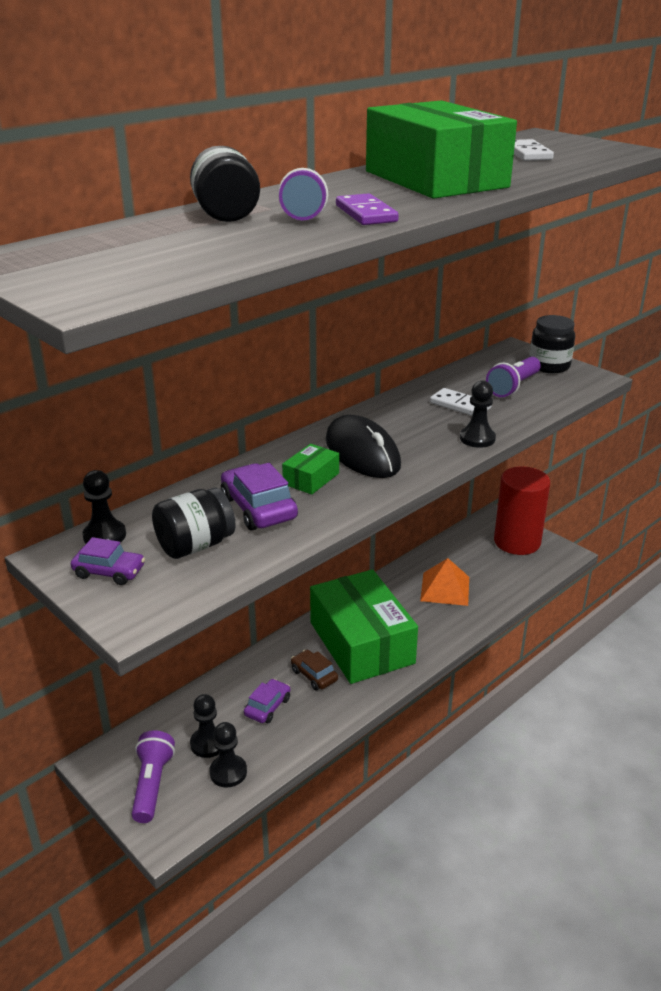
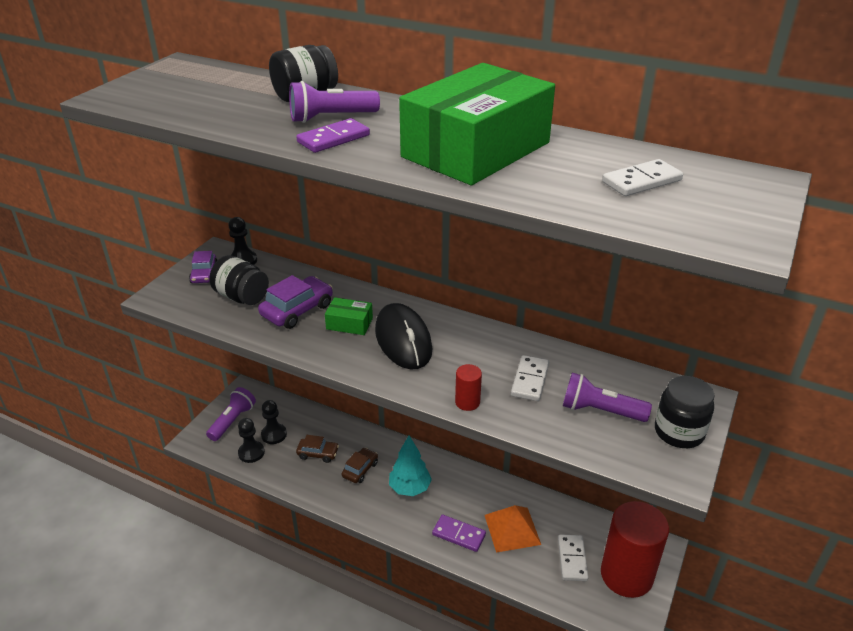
camera: 70 degrees right, 5 degrees up
purple flashlight [132,730,175,823] -> purple flashlight turned 45 degrees counterclockwise [206,387,256,441]
purple car [244,679,290,723] -> brown car [296,435,339,463]
green box [310,569,418,684] -> turquoise tree [389,436,432,496]
black mouse [326,415,401,478] -> black mouse turned 60 degrees counterclockwise [375,303,432,369]
black pawn [460,380,496,448] -> red cylinder [455,364,482,411]
none -> purple domino [432,515,486,552]
none -> white domino [558,534,588,581]

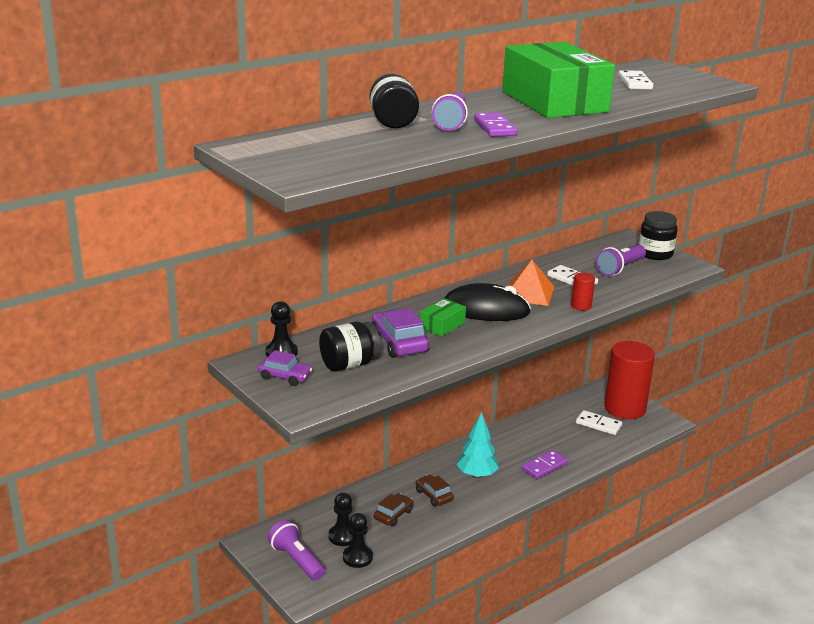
camera: 65 degrees left, 10 degrees down
orange pyramid [485,505,541,553] -> orange pyramid moved to [508,260,554,306]

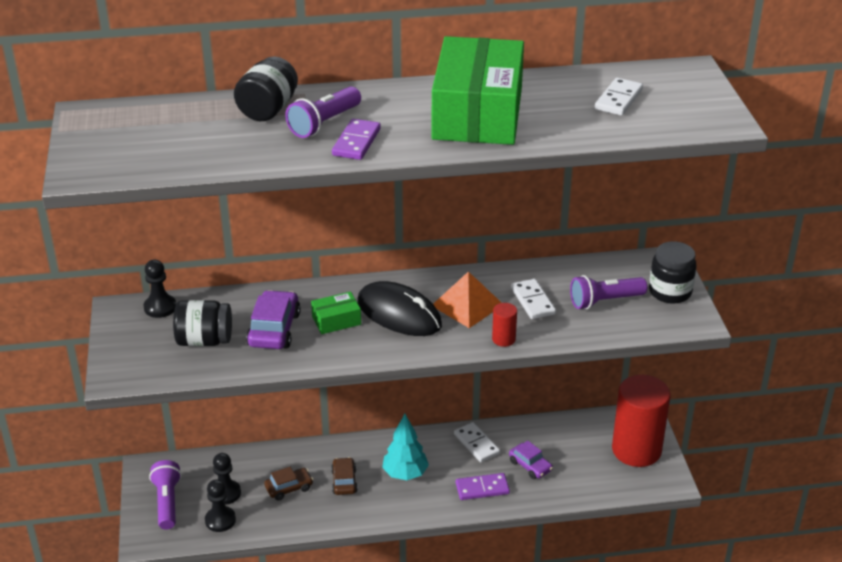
camera: 30 degrees right, 10 degrees up
purple car [258,350,312,386] -> purple car moved to [509,441,553,479]
white domino [576,410,622,435] -> white domino moved to [454,422,500,462]

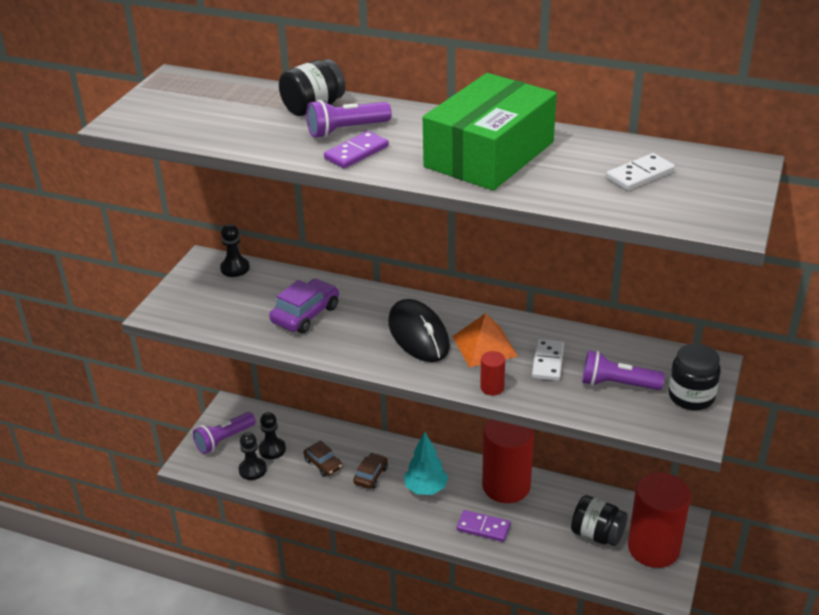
camera: 30 degrees right, 0 degrees up
purple flashlight [149,460,181,529] -> purple flashlight turned 150 degrees counterclockwise [193,412,256,454]
black jar [173,300,232,346] -> black jar moved to [571,495,627,546]
brown car [264,467,313,500] -> brown car turned 45 degrees clockwise [303,440,342,477]
green box [311,292,361,334] -> none
white domino [454,422,500,462] -> red cylinder [482,419,534,503]
purple car [509,441,553,479] -> none

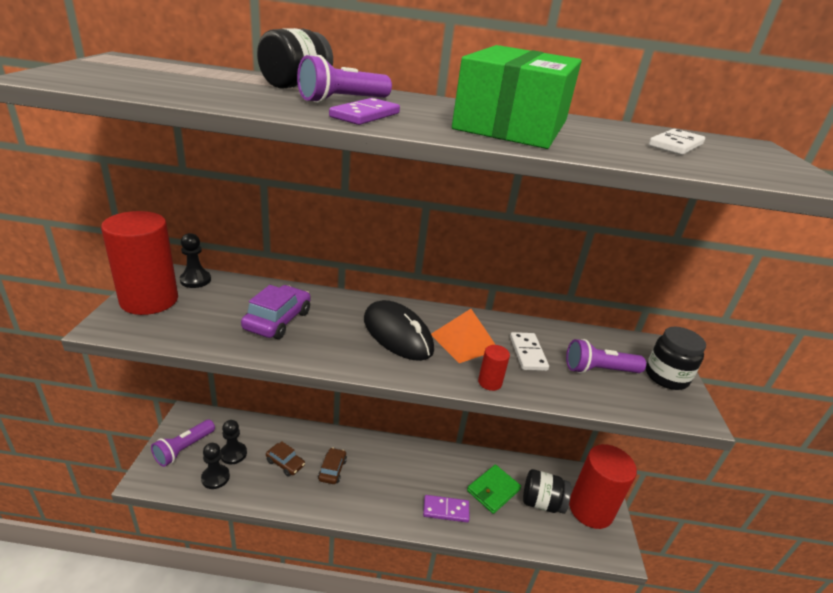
camera: 20 degrees left, 5 degrees down
turquoise tree [404,432,448,495] -> none
red cylinder [482,419,534,503] -> red cylinder moved to [101,211,178,315]
none -> green wallet [467,465,521,514]

